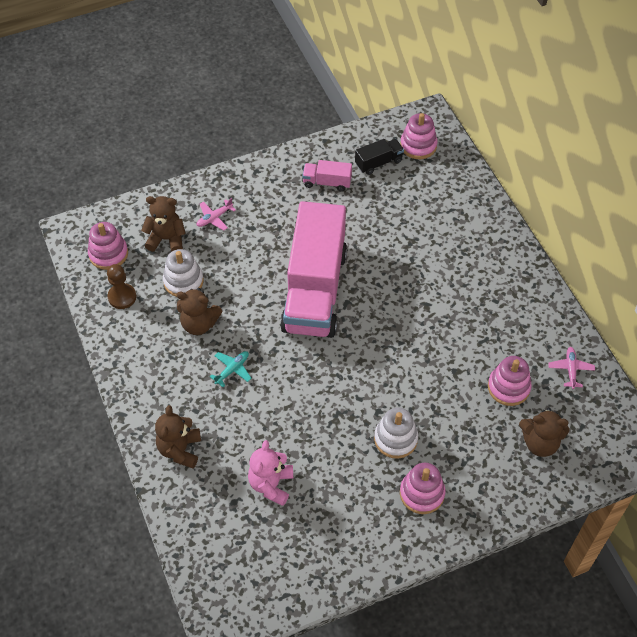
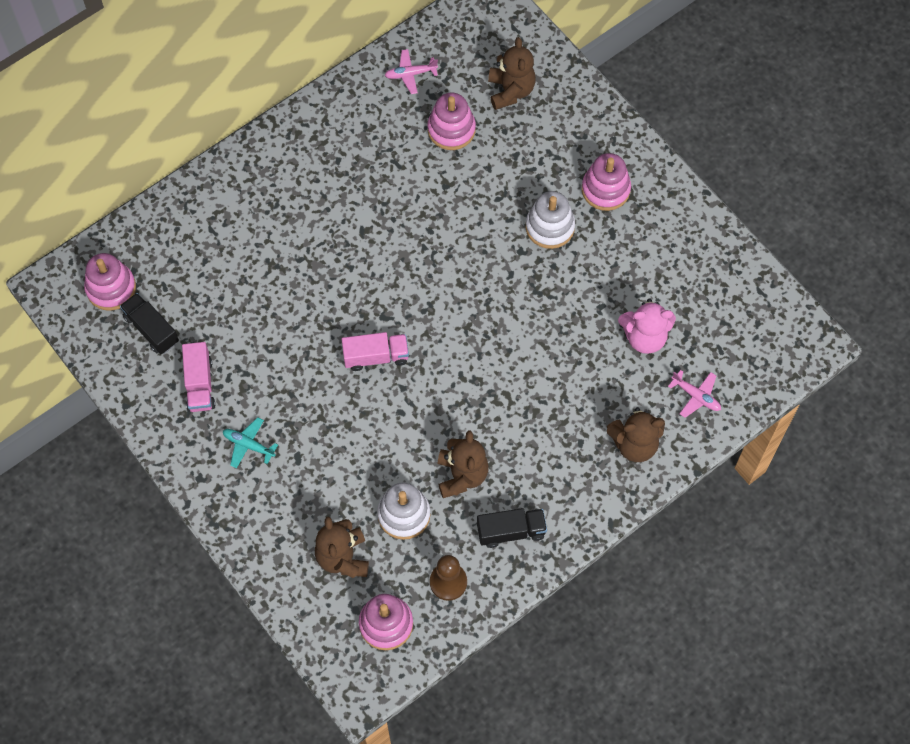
camera: 105 degrees left, 10 degrees up
pink plane [196,198,236,231] -> pink plane moved to [668,370,721,418]
turquoise plane [210,351,252,387] -> turquoise plane moved to [223,417,278,469]
pink truck [280,201,347,338] -> pink truck [342,332,409,371], size x0.40
none -> black truck [477,508,547,548]

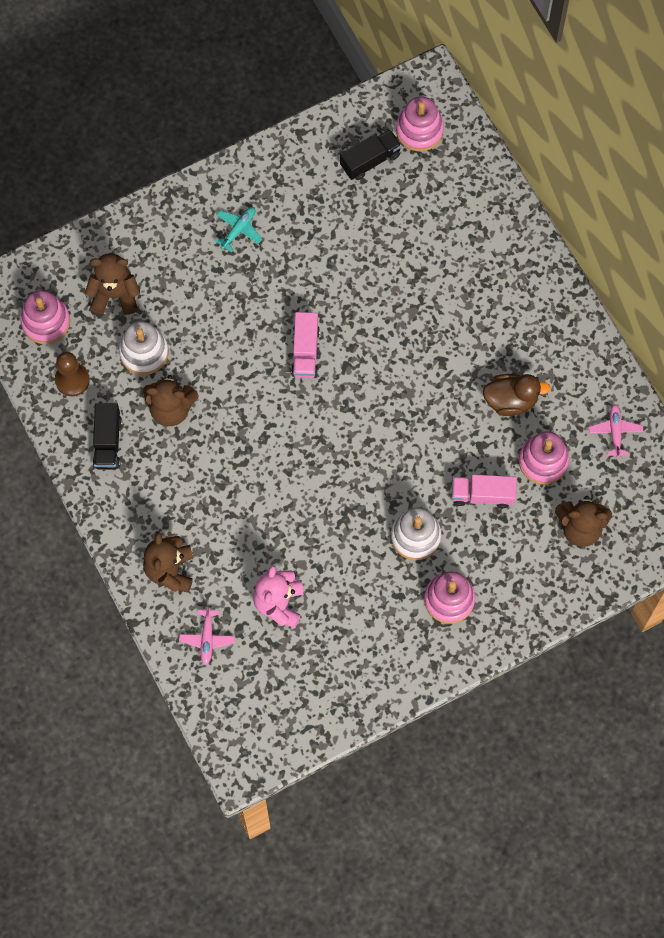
camera: 100 degrees right, 5 degrees up
pink truck [182,342,215,412] -> pink truck moved to [452,474,517,508]
pink plane [668,370,721,418] -> pink plane turned 45 degrees counterclockwise [179,605,235,665]
none -> brown duck [483,374,551,416]

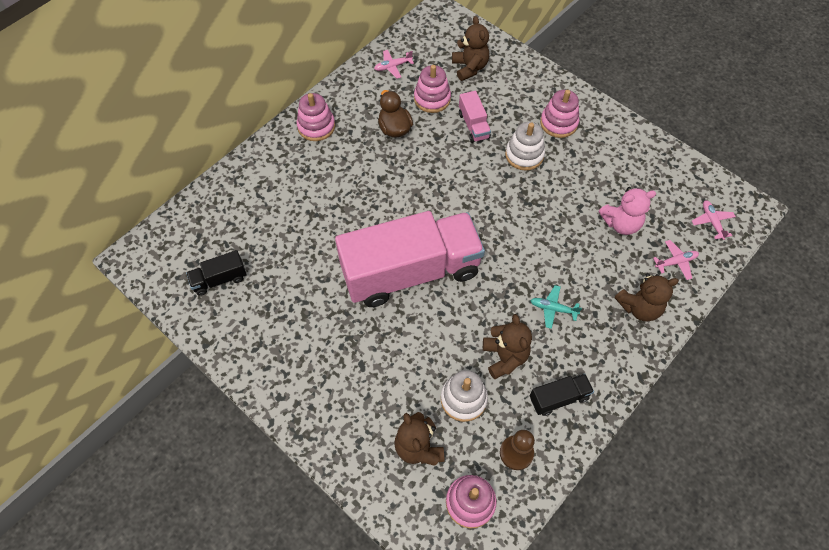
camera: 110 degrees left, 10 degrees down
turquoise plane [215,207,262,252] -> turquoise plane moved to [530,285,582,329]
pink truck [291,312,320,378] -> pink truck [335,211,485,307], size x2.49
black truck [340,129,402,180] -> black truck turned 60 degrees counterclockwise [186,250,247,296]
pink stacking toy [396,96,444,151] -> pink stacking toy moved to [296,93,335,141]
none -> pink plane [692,200,736,240]

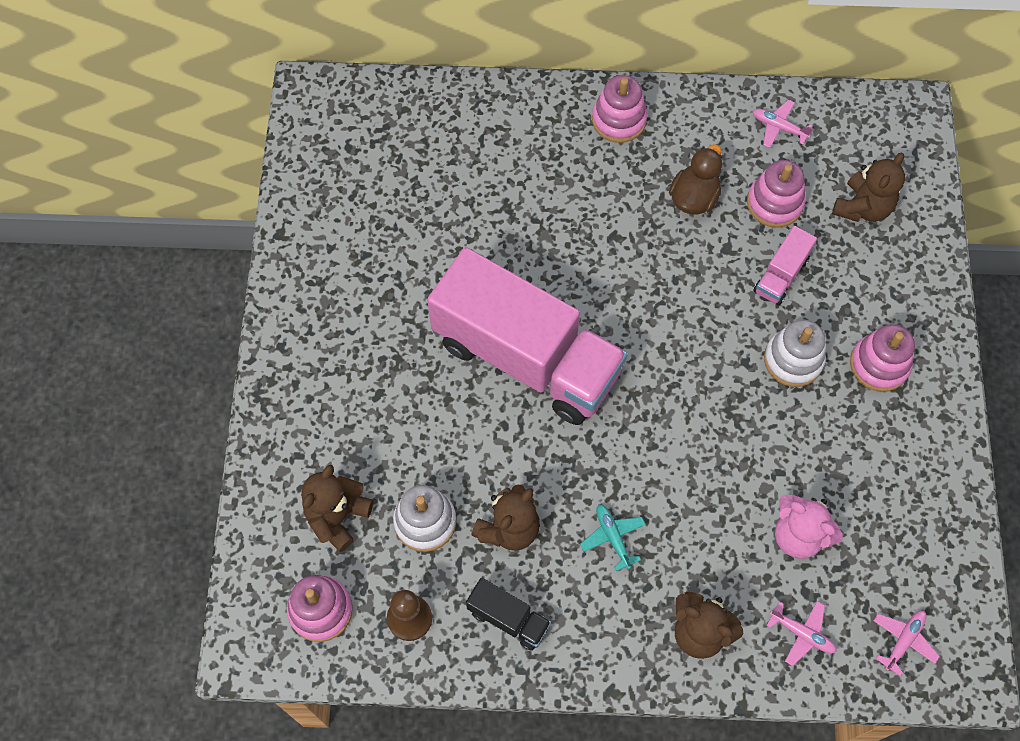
camera: 50 degrees right, 5 degrees up
black truck [186,250,247,296] -> none

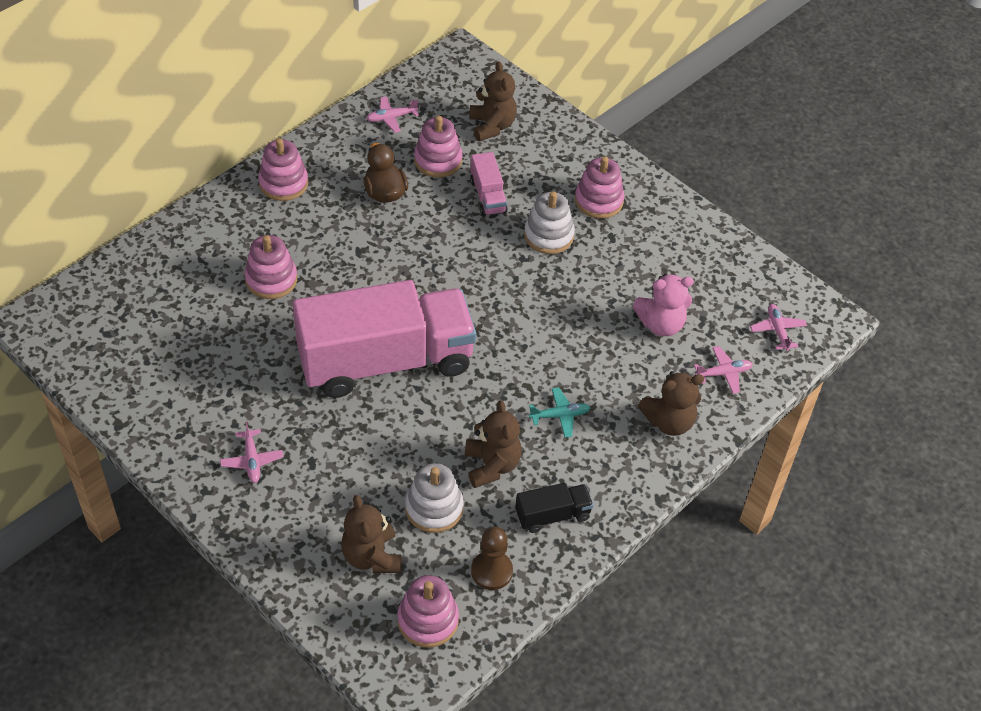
camera: 50 degrees left, 15 degrees down
turquoise plane [580,504,646,571] -> turquoise plane turned 150 degrees clockwise [529,387,590,438]
none -> pink plane [220,421,284,483]
none -> pink stacking toy [244,235,297,299]

